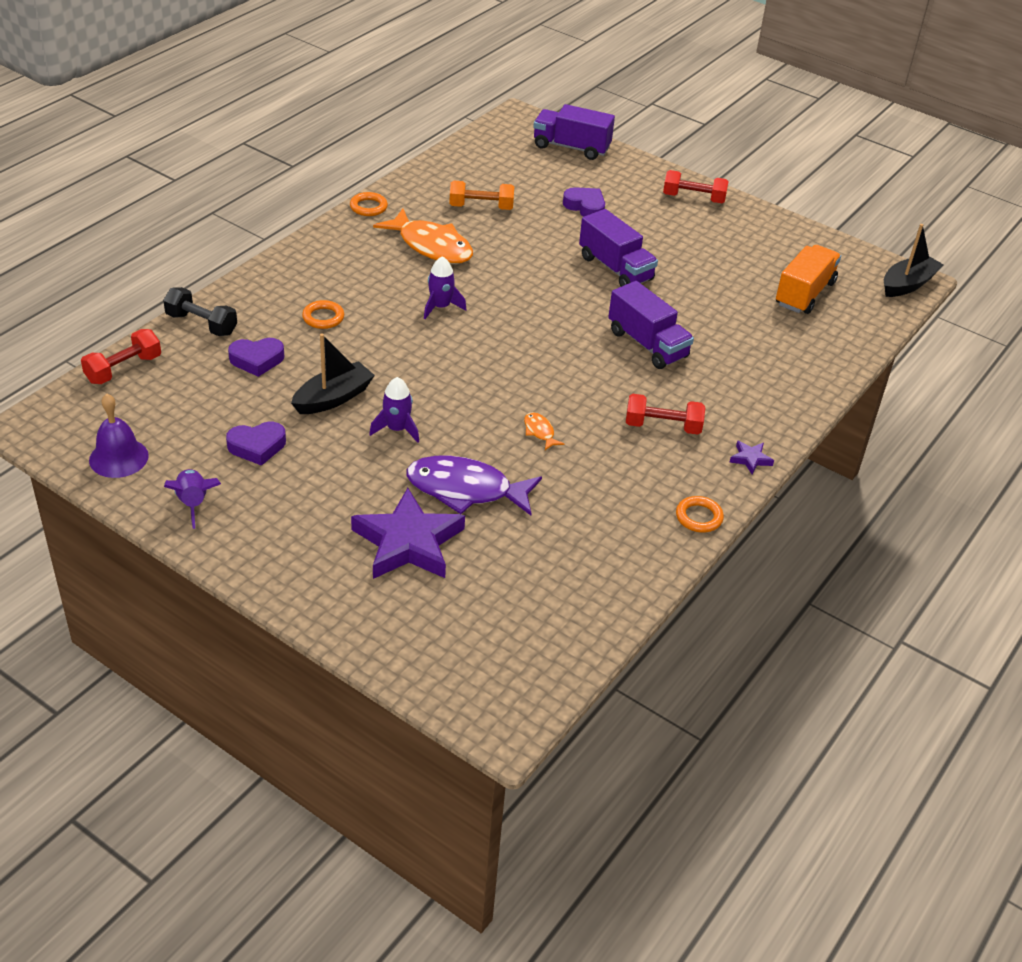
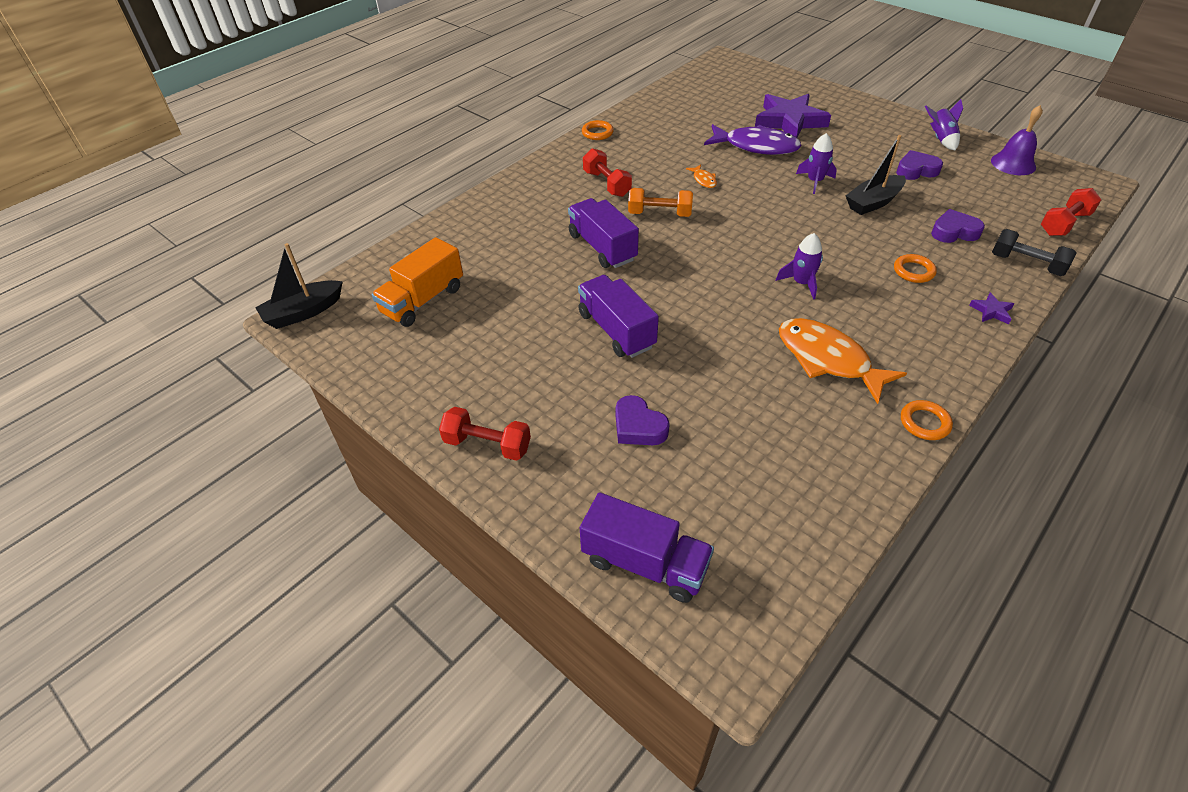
camera: 170 degrees left, 5 degrees up
orange dumbbell [449,181,514,210] -> orange dumbbell moved to [628,188,693,217]
red dumbbell [626,394,705,435] -> red dumbbell turned 45 degrees clockwise [583,148,632,197]
purple star [730,441,774,475] -> purple star moved to [969,292,1014,324]

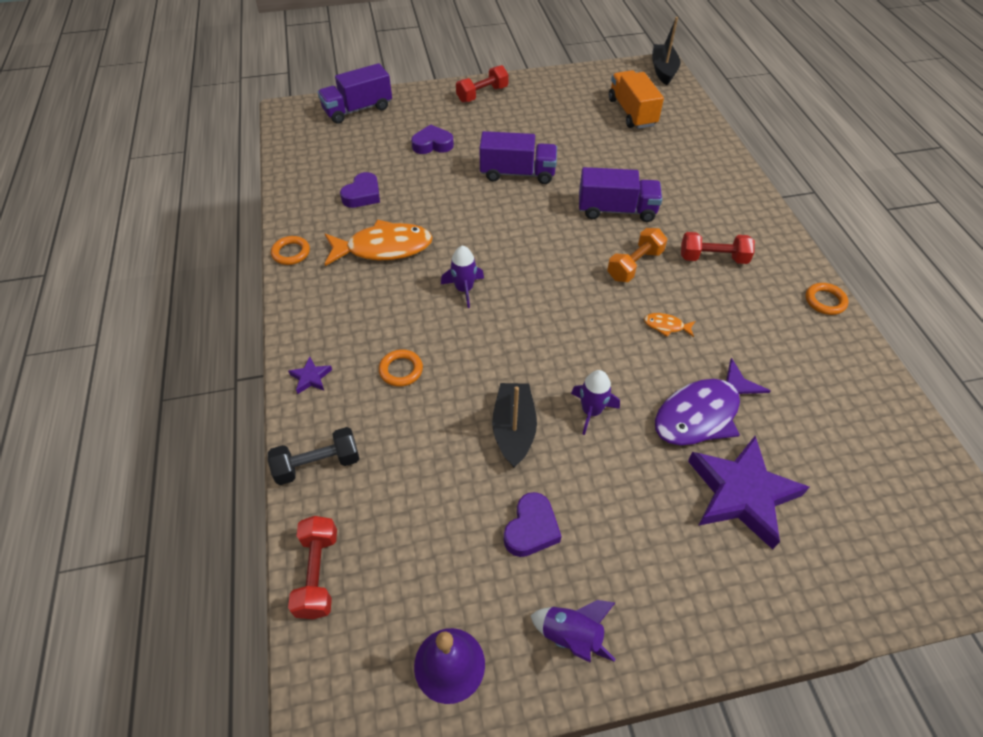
camera: 125 degrees right, 5 degrees up
purple heart [931,209,985,243] -> purple heart moved to [340,172,380,208]

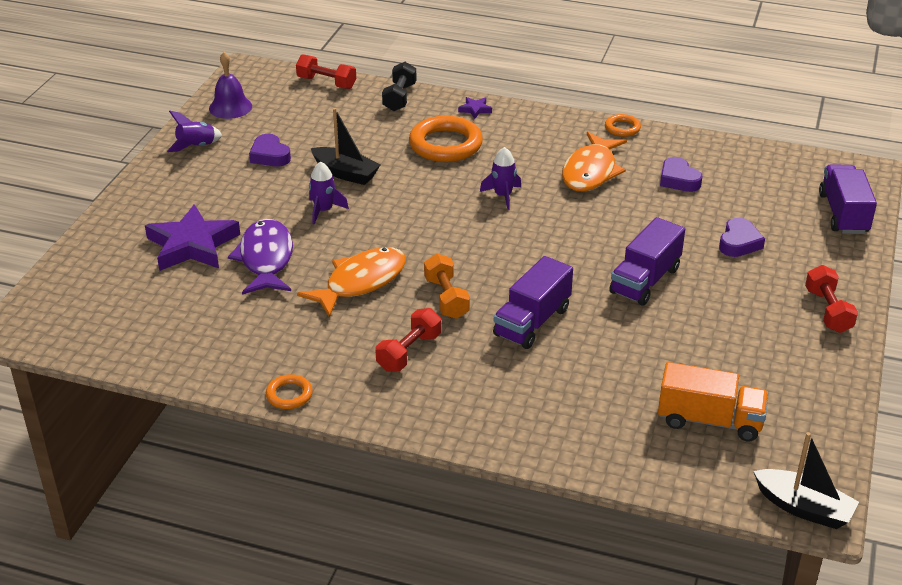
camera: 120 degrees right, 15 degrees down
orange ring [379,349,423,387] -> orange ring [409,116,483,162], size x2.00
orange fish [644,313,695,337] -> orange fish [297,247,406,318], size x2.33

